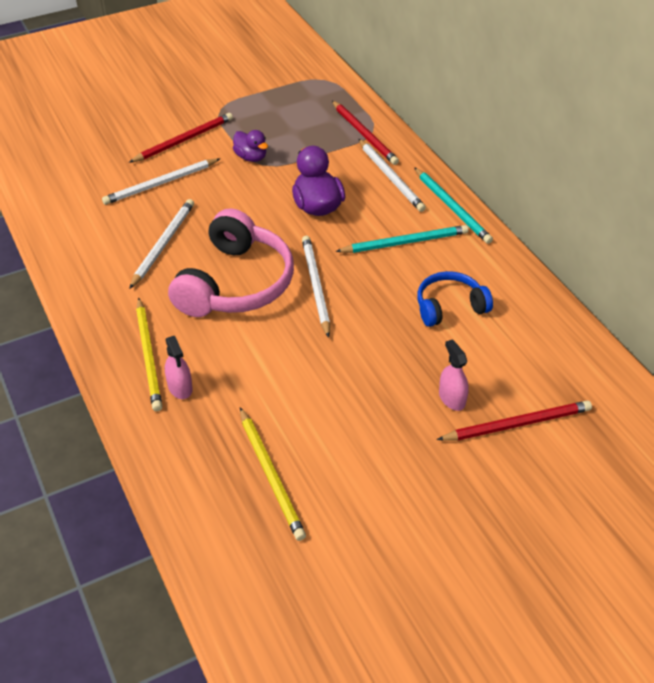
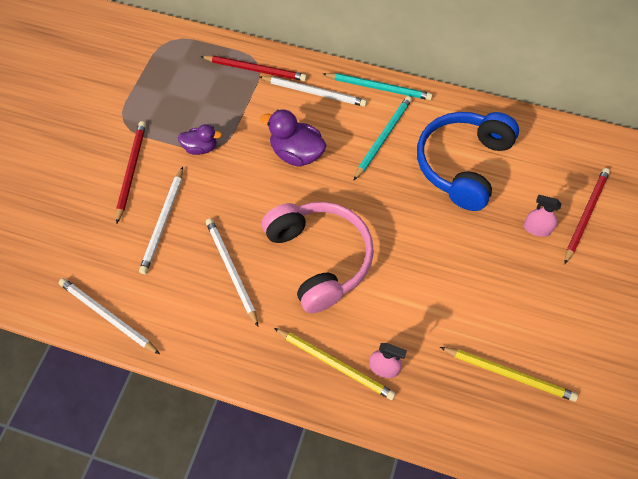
camera: 45 degrees left, 15 degrees up
white pencil [302,236,330,338] -> white pencil moved to [59,278,160,354]
blue headphones [417,271,493,327] -> blue headphones [417,112,519,211], size x1.77

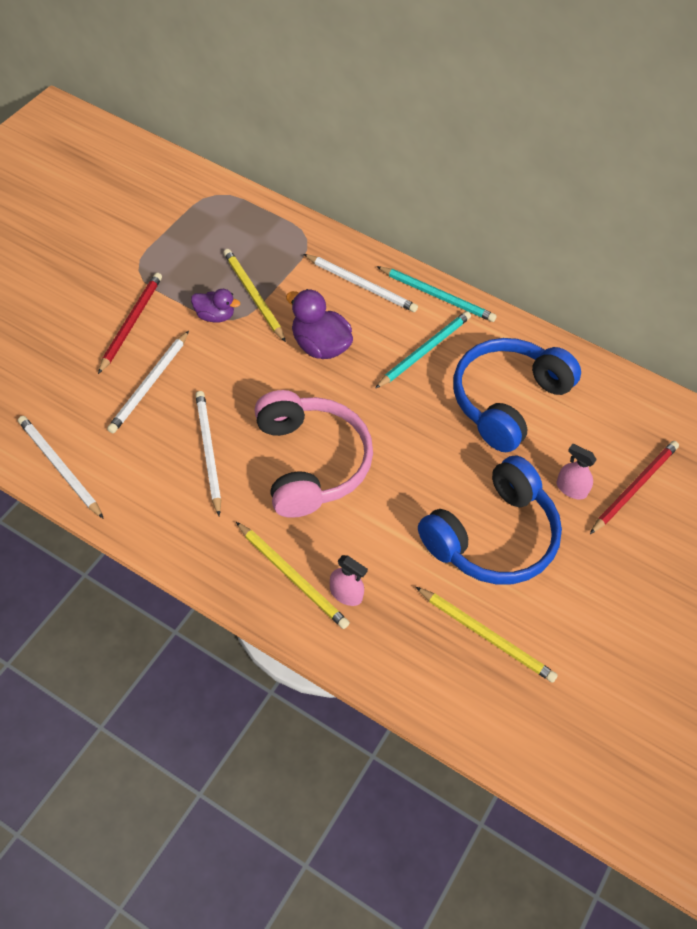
camera: 10 degrees right, 5 degrees down
red pencil [200,56,307,81] -> none
none -> yellow pencil [223,249,286,342]
none -> blue headphones [418,456,562,585]

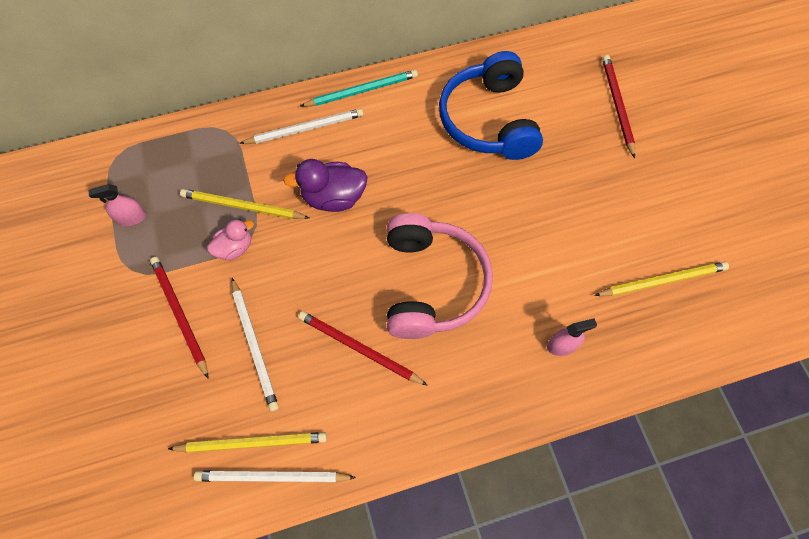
camera: 45 degrees left, 10 degrees up
purple duck [191,289,240,323] -> pink duck [207,219,254,261]
white pencil [195,391,221,516] -> red pencil [298,311,428,386]
yellow pencil [236,522,350,629] -> yellow pencil moved to [168,432,327,453]
pink headphones [254,390,373,518] -> pink headphones turned 60 degrees clockwise [387,213,493,339]
turquoise pencil [375,311,471,388] -> none
blue headphones [418,456,562,585] -> none
pink spray bottle [556,444,597,500] -> pink spray bottle moved to [89,184,146,226]

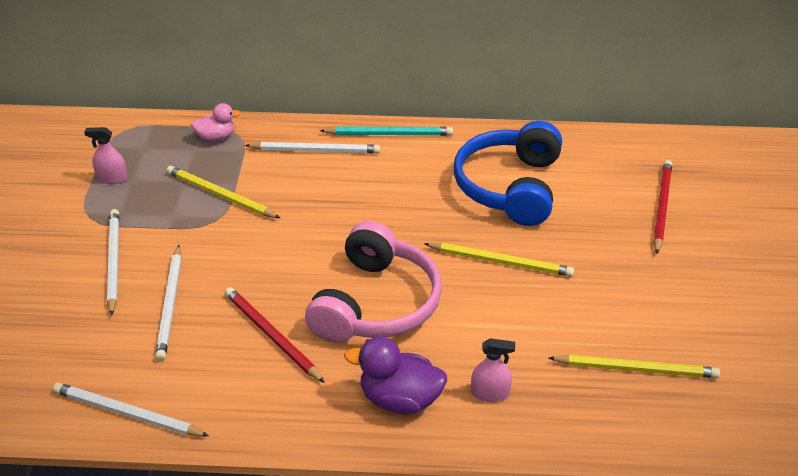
camera: 20 degrees right, 25 degrees down
red pencil [150,257,209,379] -> white pencil [107,209,119,316]
yellow pencil [168,432,327,453] -> yellow pencil moved to [425,243,574,277]
pink duck [207,219,254,261] -> pink duck moved to [191,103,241,142]
purple duck [283,159,368,212] -> purple duck moved to [344,337,447,415]

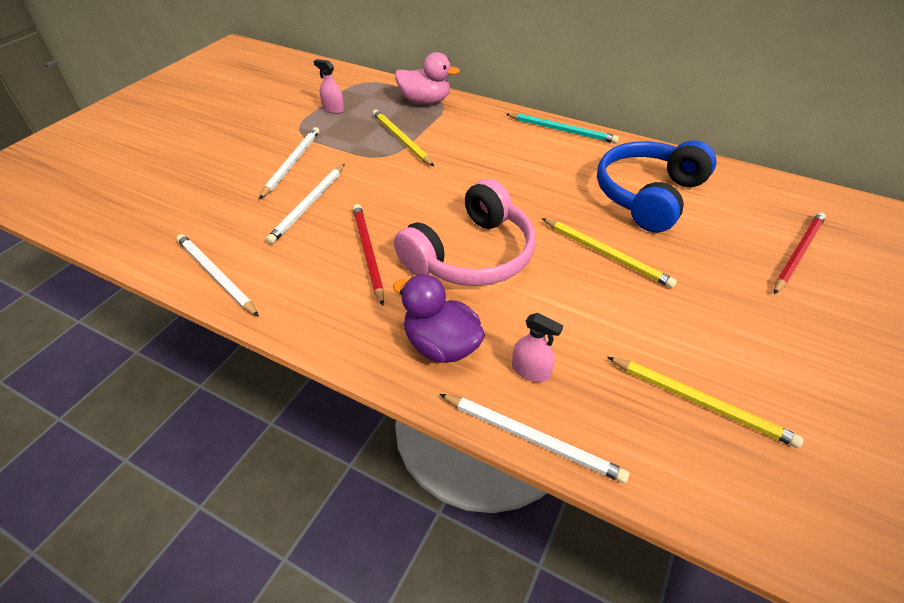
camera: 25 degrees right, 5 degrees up
pink duck [191,103,241,142] -> pink duck [395,52,460,105], size x1.59
white pencil [245,142,380,153] -> white pencil moved to [440,394,629,483]

